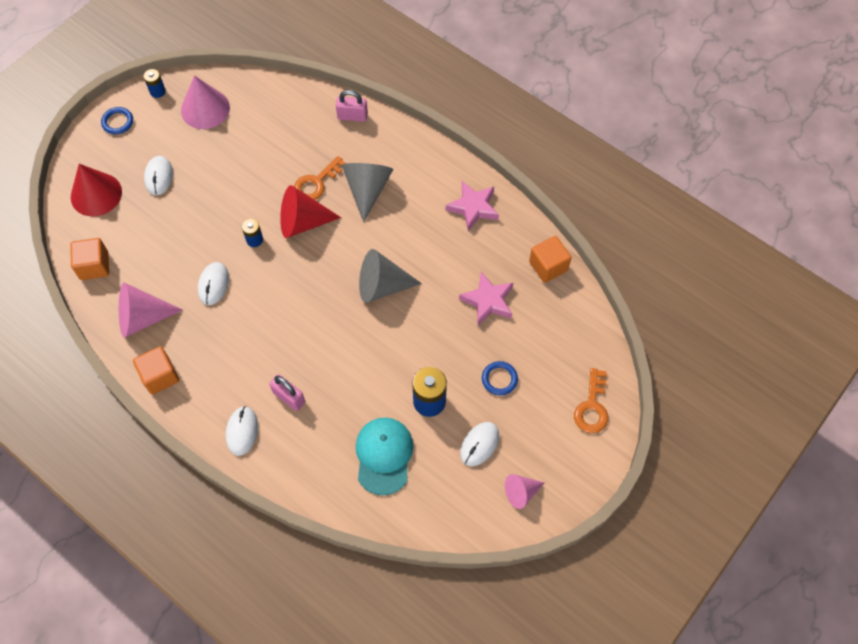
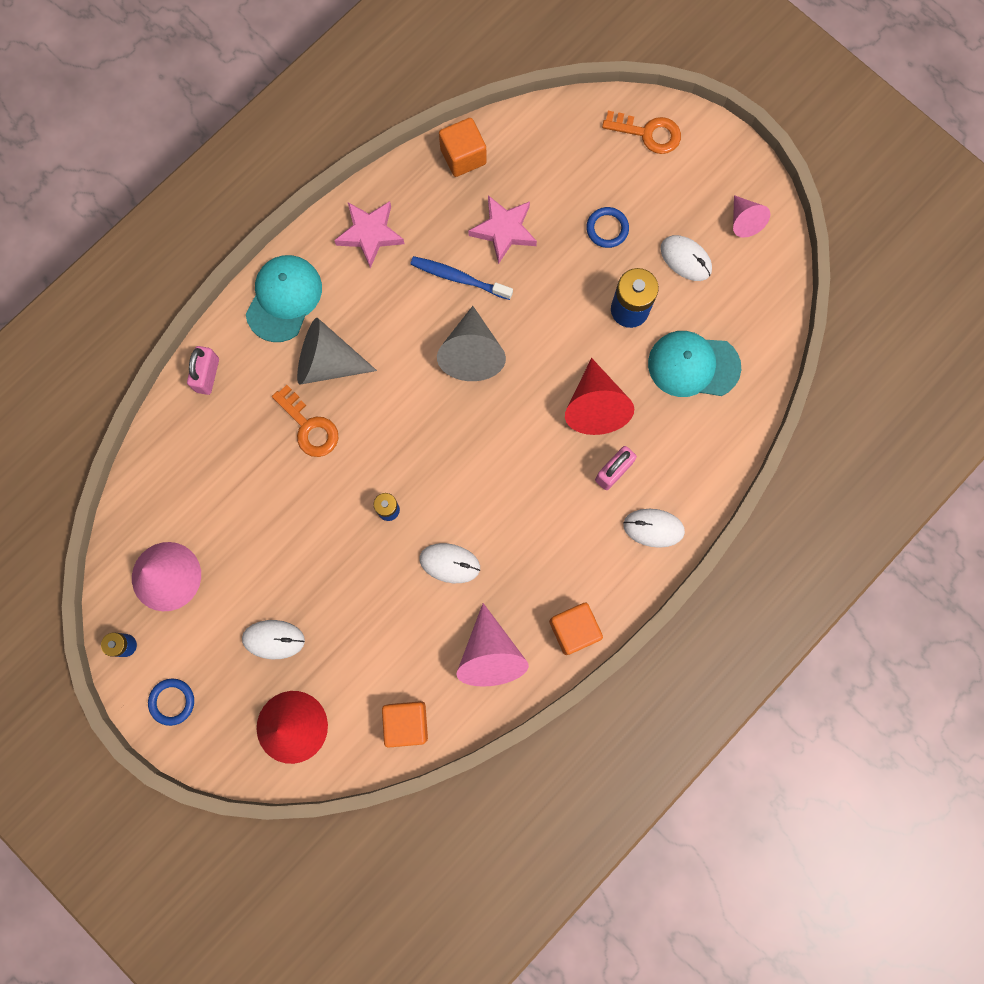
camera: 85 degrees left, 15 degrees up
red cone [280,185,341,238] -> red cone moved to [565,358,634,435]
none -> turquoise cap [246,255,322,342]
none -> blue toothbrush [410,256,513,300]

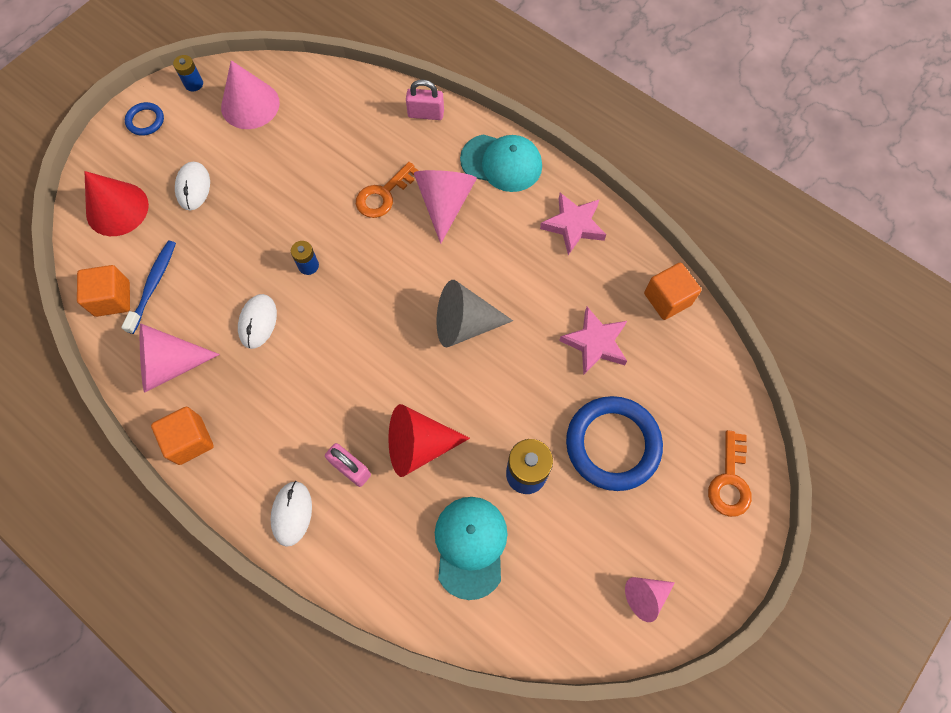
camera: 85 degrees right, 10 degrees down
grey cone [297,318,377,385] -> pink cone [414,170,477,244]
blue toothbrush [410,256,513,300] -> blue toothbrush moved to [121,241,176,334]
blue ring [586,207,629,248] -> blue ring [566,396,663,491], size x2.12
white mouse [660,235,712,281] -> none

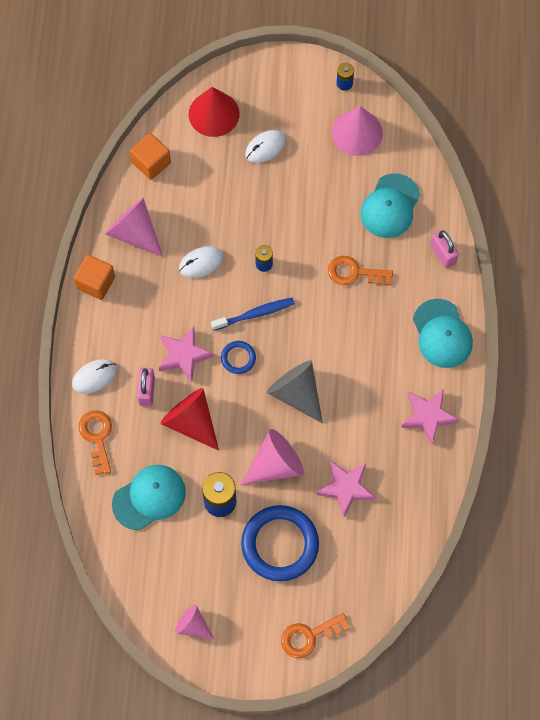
camera: 55 degrees right, 0 degrees up
blue toothbrush [121,241,176,334] -> blue toothbrush moved to [211,298,295,331]
blue ring [125,102,164,136] -> blue ring moved to [221,341,256,374]
pink cone [414,170,477,244] -> pink cone moved to [240,429,304,485]
orange cube [644,263,701,320] -> none
none -> orange key [79,410,112,475]
none -> pink star [159,327,214,382]
none -> turquoise cap [361,173,420,238]

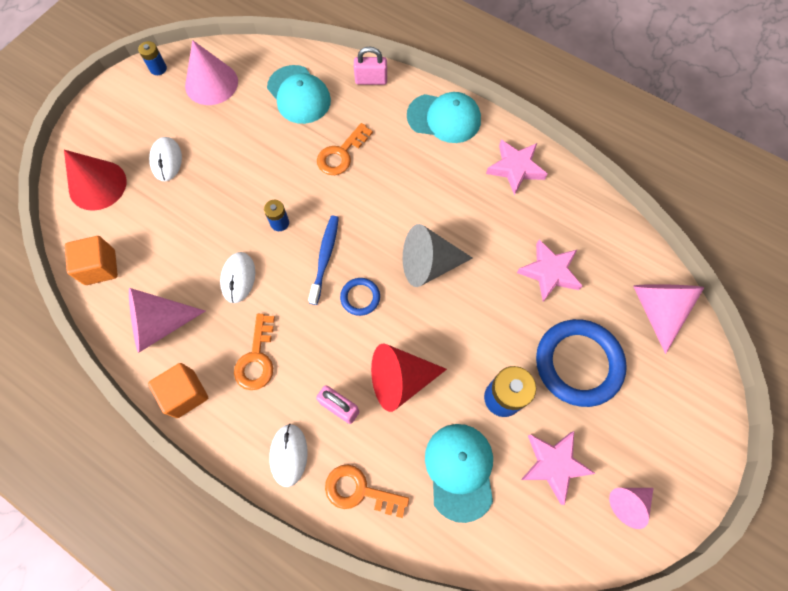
camera: 60 degrees left, 0 degrees up
pink star [159,327,214,382] -> pink star moved to [521,431,596,505]
pink cone [240,429,304,485] -> pink cone moved to [633,284,705,354]
orange key [281,613,349,658] -> orange key moved to [234,314,275,390]

